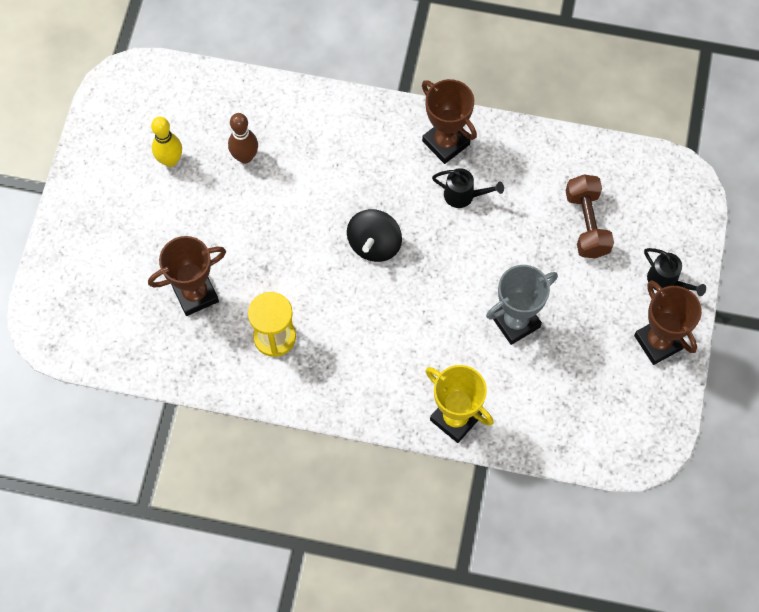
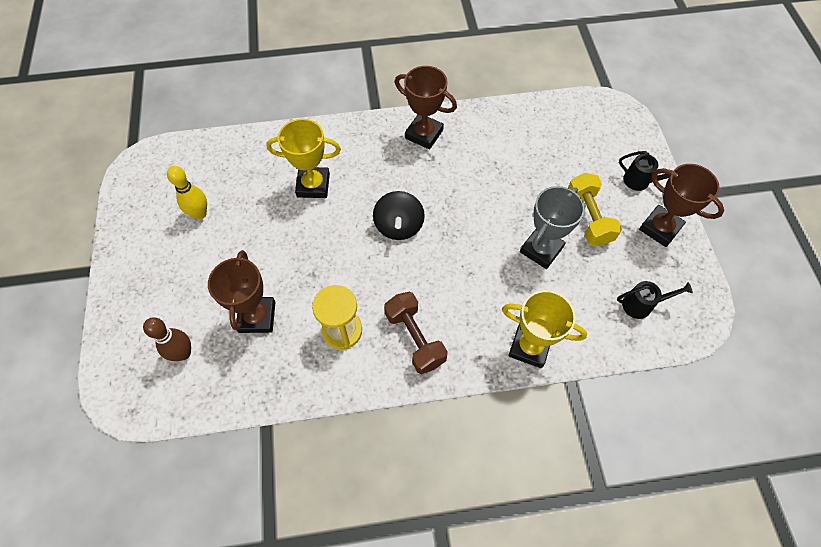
camera: 20 degrees left, 5 degrees down
brown trophy [148,236,226,316] -> brown trophy turned 45 degrees counterclockwise [208,250,276,333]
brown bowling pin [228,113,258,164] -> brown bowling pin moved to [143,317,191,361]
black watering can [432,168,504,208] -> black watering can moved to [617,281,693,319]
brown dumbbell [566,174,614,258] -> brown dumbbell moved to [384,292,448,374]
none -> yellow trophy [266,119,341,198]
none -> yellow dumbbell [568,173,622,246]

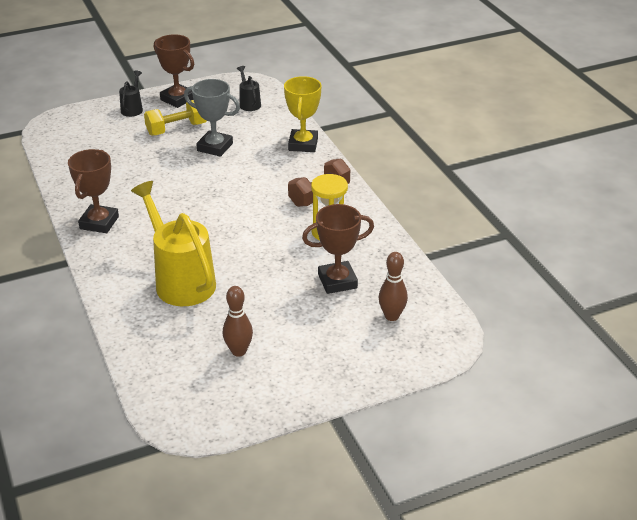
camera: 105 degrees left, 25 degrees down
yellow bowling pin [167,166,207,219] -> brown bowling pin [223,286,253,357]
yellow trophy [266,119,341,198] -> yellow watering can [131,181,216,306]
black spinning top [373,191,425,240] -> none
brown trophy [639,164,724,247] -> brown trophy turned 75 degrees counterclockwise [154,34,194,108]

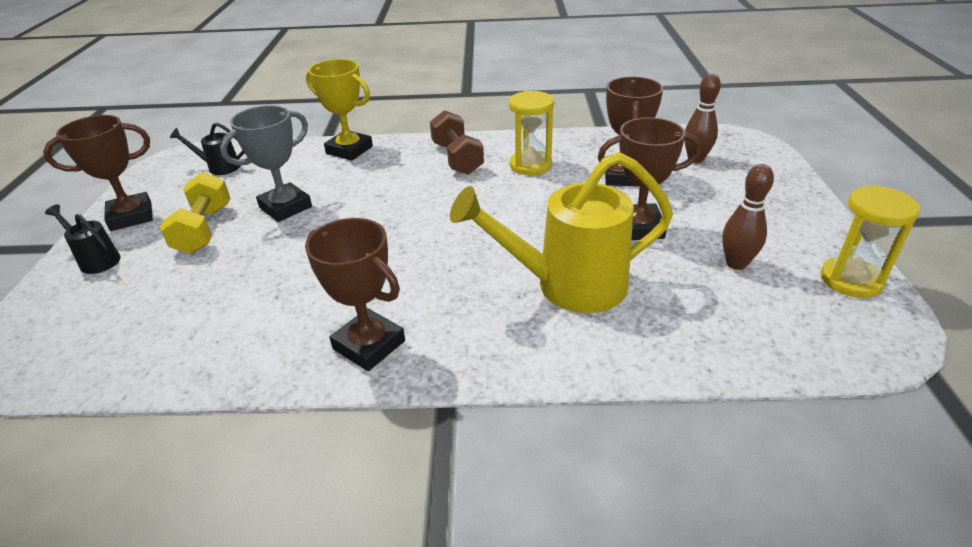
camera: 65 degrees left, 0 degrees up
none -> brown trophy [598,117,701,240]
none -> yellow hourglass [821,185,920,298]

